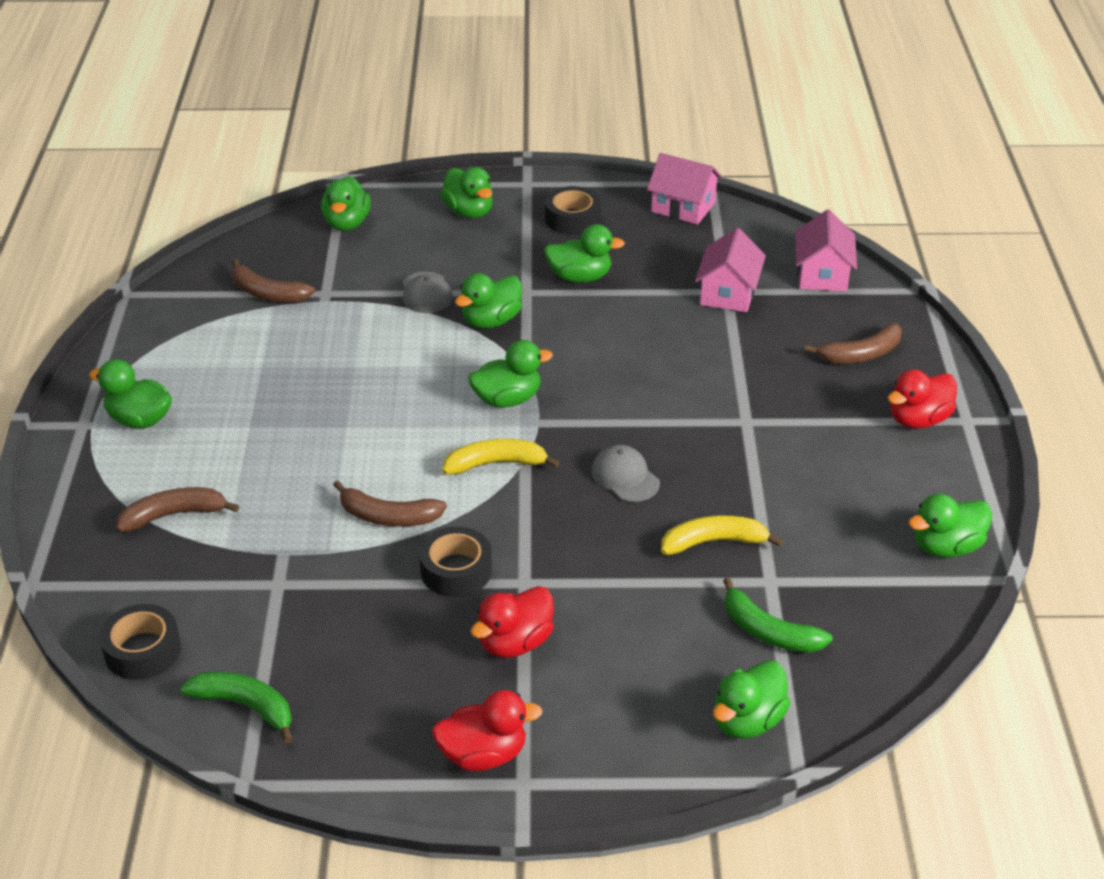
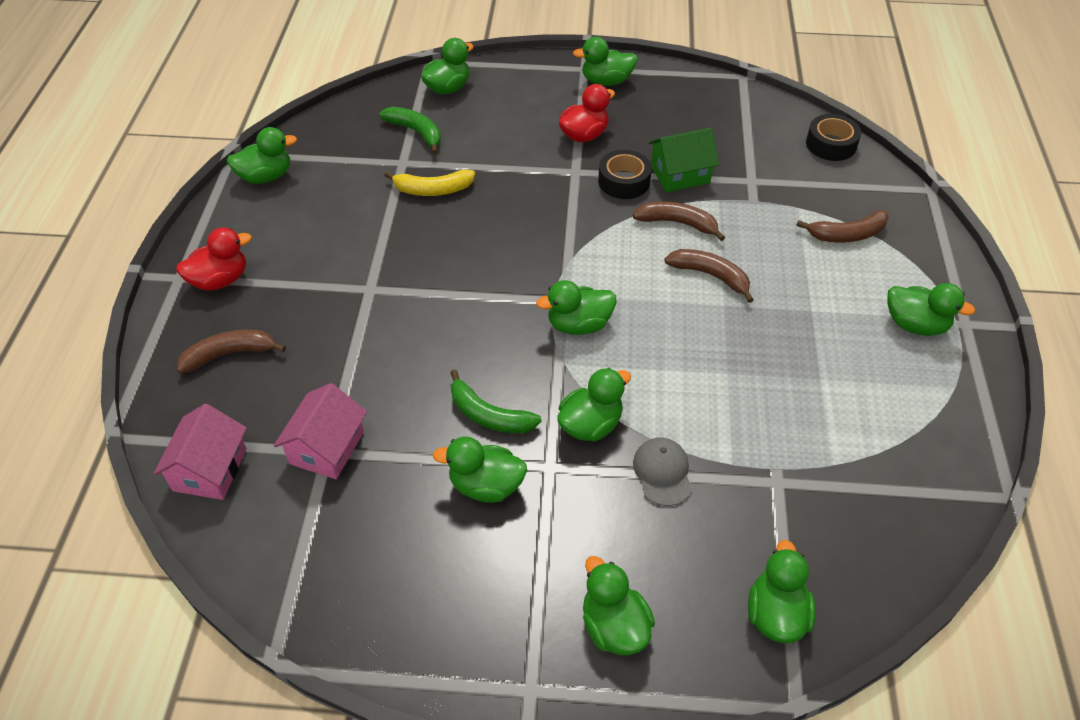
camera: 175 degrees left, 10 degrees up
green banana [180,671,293,743] -> green banana moved to [450,370,542,433]
brown banana [232,259,315,302] -> brown banana moved to [664,249,754,303]
red duck [432,690,543,771] -> green duck [573,37,637,86]
yellow banana [442,439,559,475] -> none
black tape [545,186,601,235] -> none
grey cap [592,445,660,502] -> none
pink house [647,153,722,225] -> none
none -> green house [648,128,719,192]

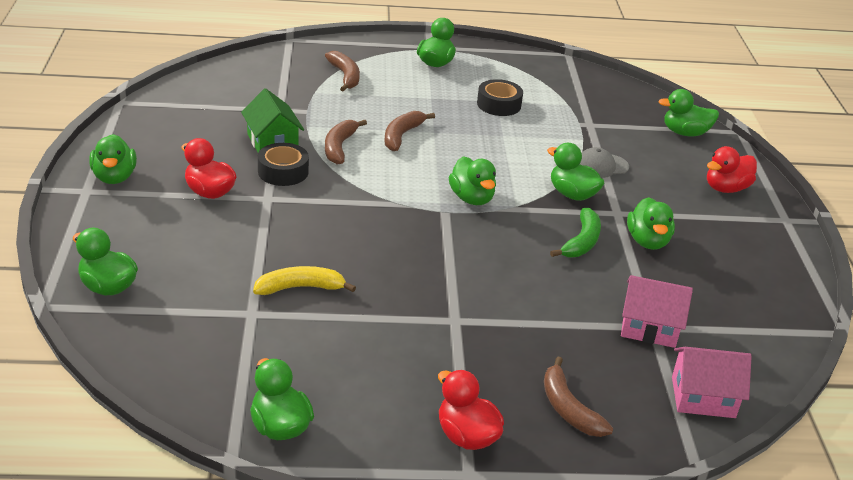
camera: 100 degrees left, 15 degrees down
green banana [379,107,441,154] -> none
yellow banana [385,170,475,196] -> yellow banana turned 90 degrees counterclockwise [253,266,356,295]
green duck [583,556,655,655] -> red duck [707,146,757,193]
black tape [806,114,861,161] -> black tape moved to [477,79,523,116]

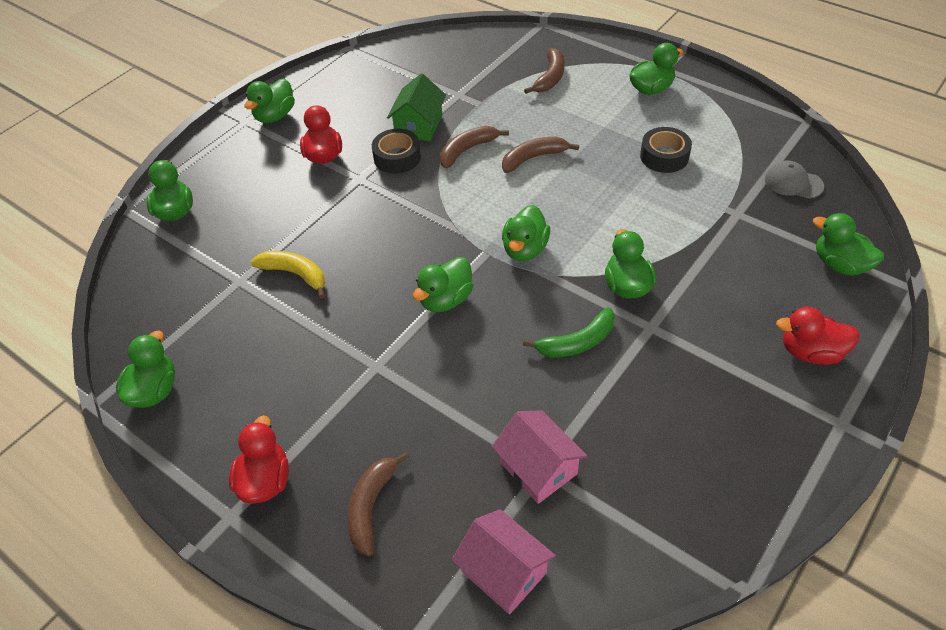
camera: 45 degrees right, 15 degrees up
grey cap [580,147,629,178] -> grey cap moved to [765,161,824,199]
green duck [627,197,675,250] -> green duck moved to [413,257,473,312]

